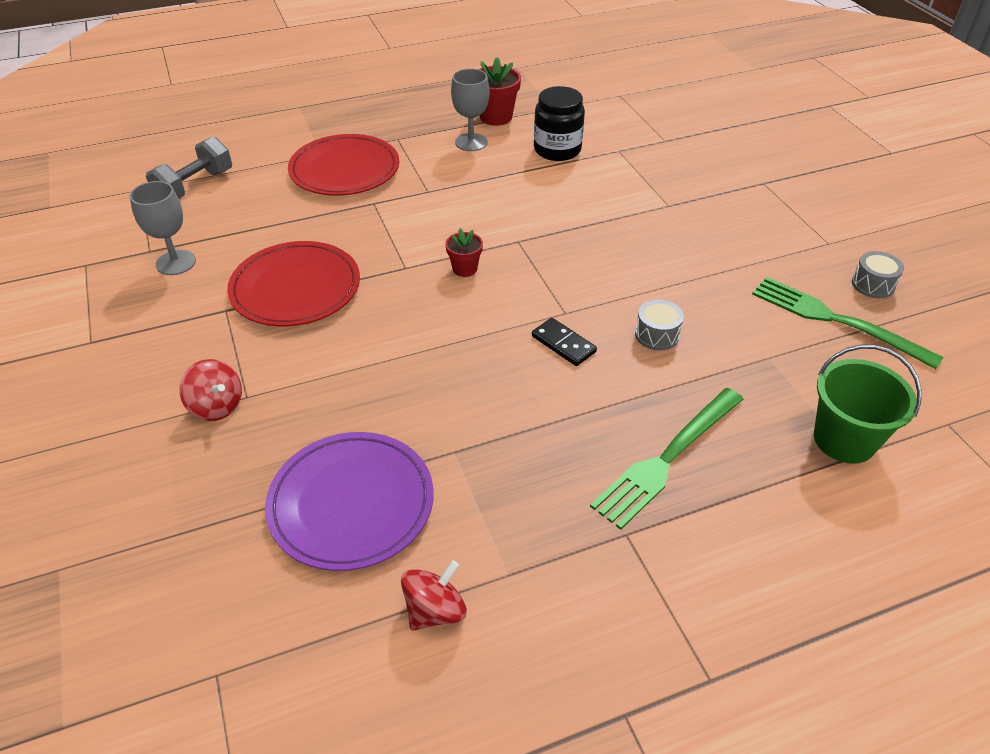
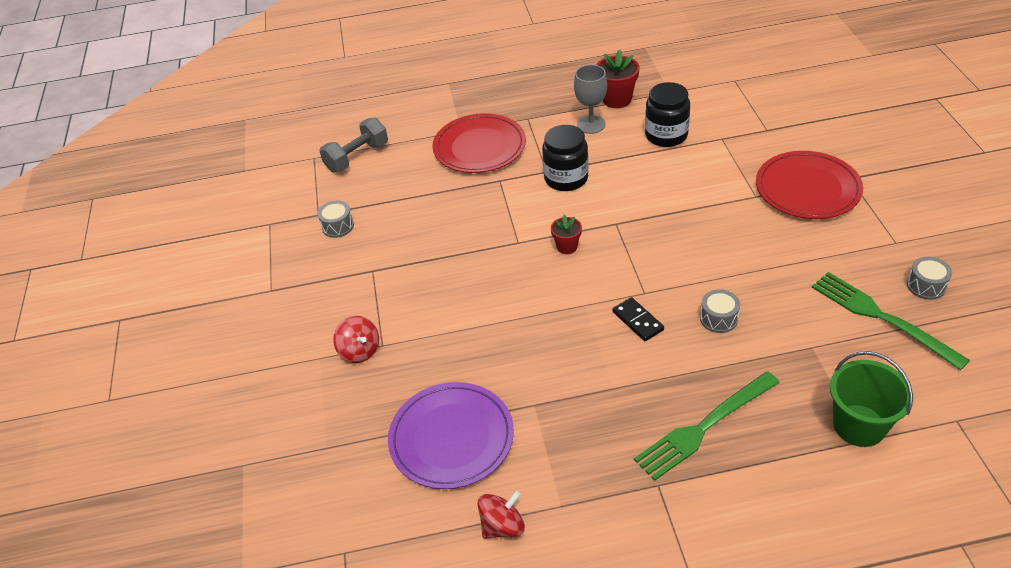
camera: 15 degrees right, 0 degrees up
grey goblet [130,181,196,275] -> grey drum [317,201,354,238]
red plate [227,241,360,326] -> red plate moved to [756,151,863,219]
none -> black jar [542,125,589,191]

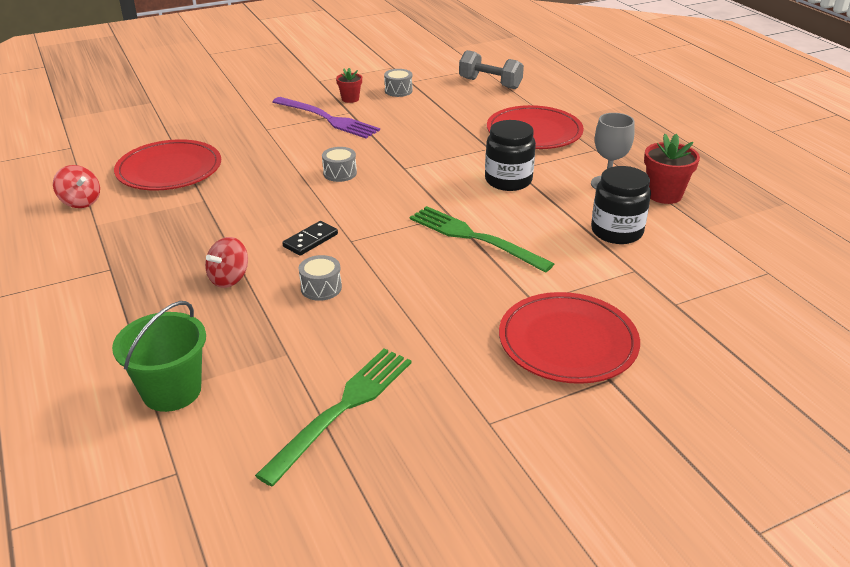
camera: 70 degrees right, 10 degrees down
red spinning top [333,316,379,363] -> red spinning top moved to [205,237,248,288]
purple plate [388,382,514,489] -> red plate [114,139,221,190]
red flower pot [551,215,582,254] -> red flower pot moved to [336,68,362,103]
green fork [634,371,780,481] -> green fork moved to [410,206,554,273]
grey drum [907,257,952,300] -> grey drum moved to [322,147,357,182]
none -> purple fork [272,97,380,138]

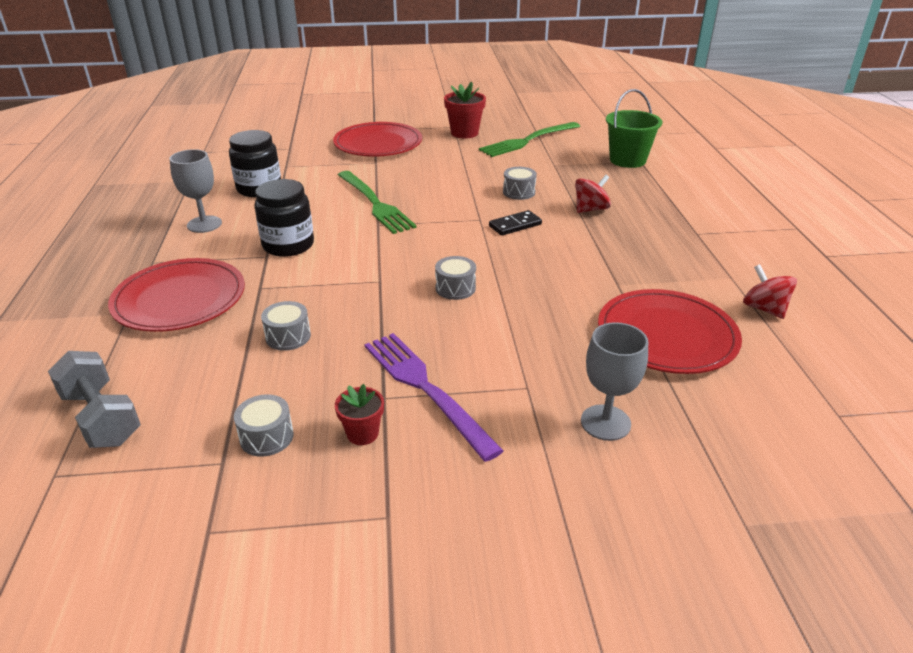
camera: 160 degrees left, 0 degrees up
red flower pot [644,134,700,204] -> red flower pot moved to [444,81,486,138]
none -> grey drum [261,301,311,351]
none -> grey goblet [581,322,648,441]

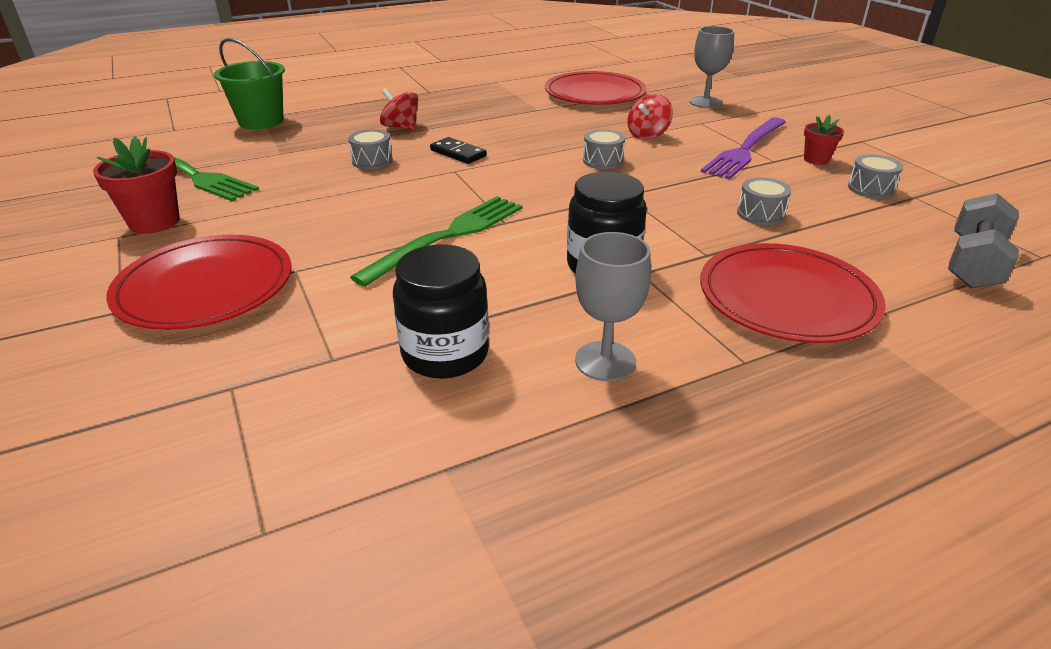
camera: 110 degrees left, 0 degrees up
red spinning top [743,264,797,319] -> red spinning top moved to [627,94,673,140]

